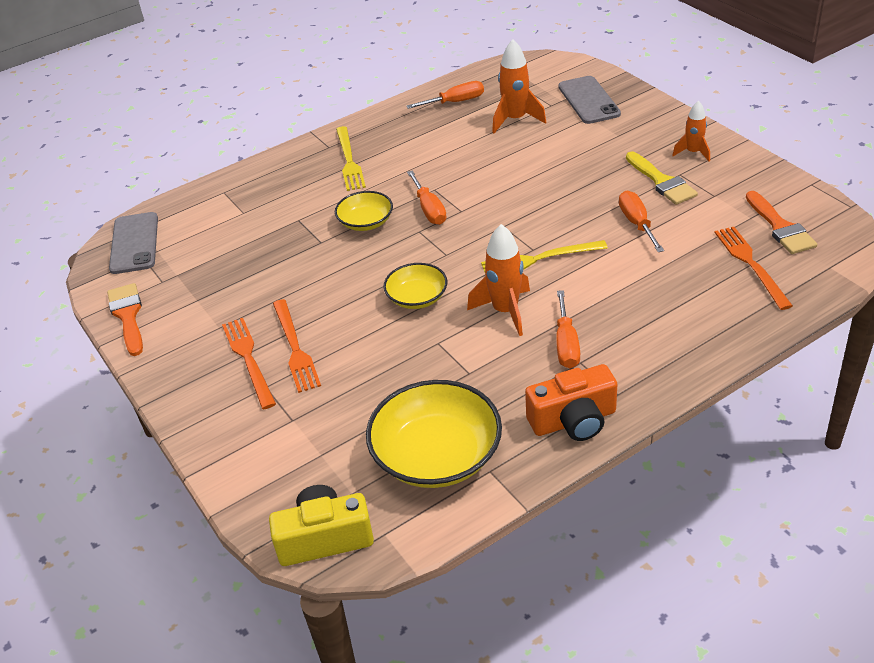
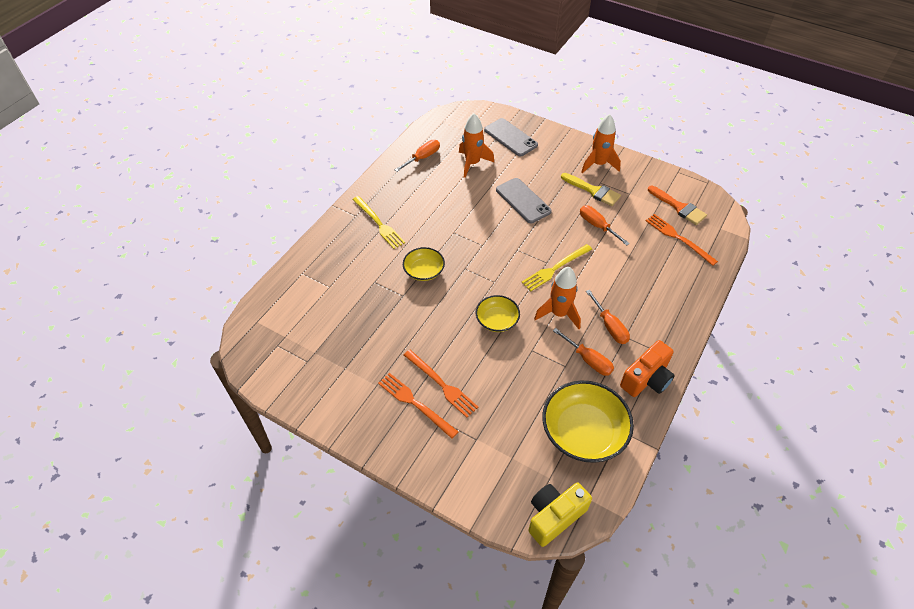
camera: 30 degrees left, 10 degrees up
orange brush [107,283,143,356] -> none
grey phone [109,212,158,274] -> grey phone moved to [496,178,552,223]
orange screwdriver [407,170,447,225] -> orange screwdriver moved to [553,328,614,376]
orange rocket [672,101,710,161] -> orange rocket [581,114,621,173], size x1.58

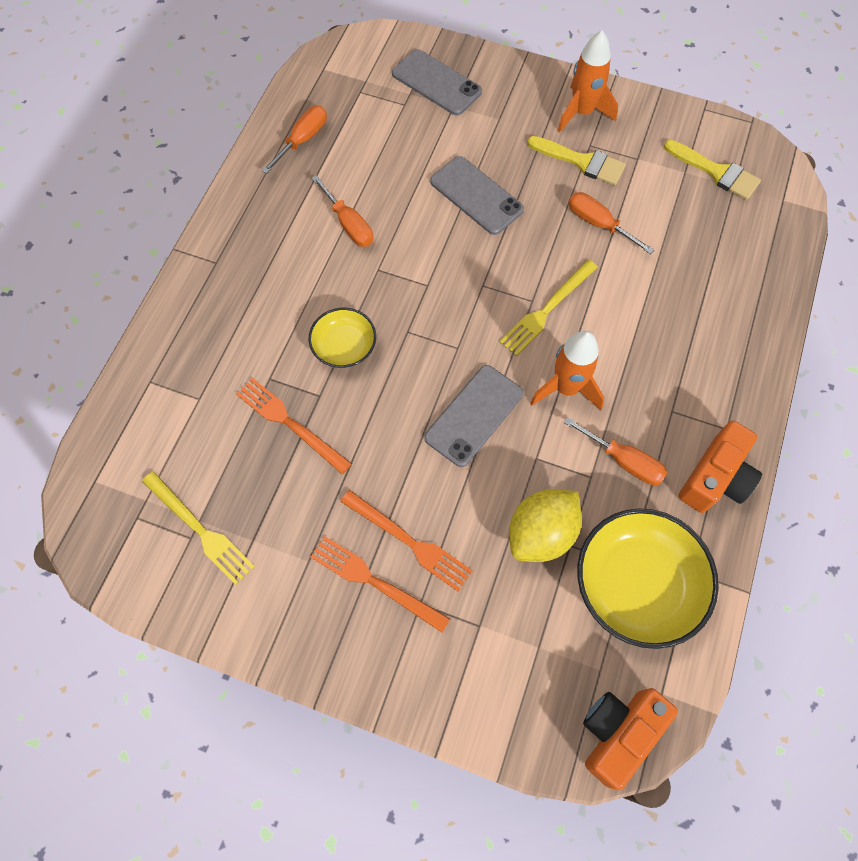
camera: 10 degrees left, 15 degrees up
yellow fork [352,196,405,249] -> yellow fork moved to [142,471,255,585]
orange rocket [459,113,494,178] -> none
yellow bowl [476,295,520,332] -> grey phone [424,365,523,467]
yellow camera [529,482,592,547] -> orange camera [583,688,678,790]
orange screwdriver [586,290,630,344] -> orange screwdriver moved to [312,175,373,247]
orange fork [646,214,718,266] -> orange fork moved to [236,378,352,474]
orange brush [648,186,707,225] -> yellow brush [664,140,761,200]
none -> yellow lemon [509,489,582,562]

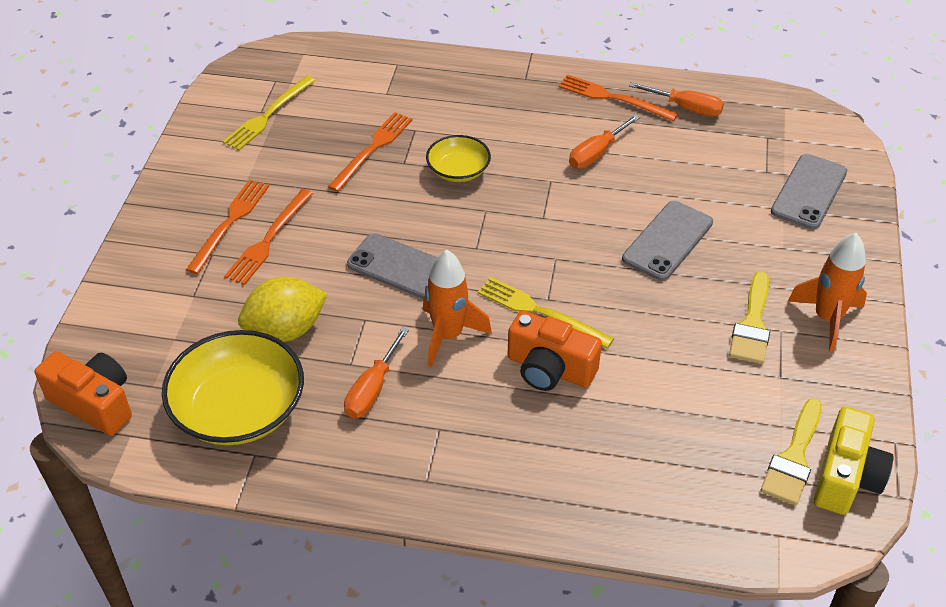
camera: 80 degrees right, 20 degrees down
yellow lemon [509,489,582,562] -> yellow lemon turned 60 degrees counterclockwise [238,277,327,342]
orange screwdriver [568,192,654,254] -> none
orange camera [678,421,762,513] -> orange camera moved to [508,311,602,391]
none -> orange fork [558,74,678,121]
none -> yellow camera [814,406,894,515]

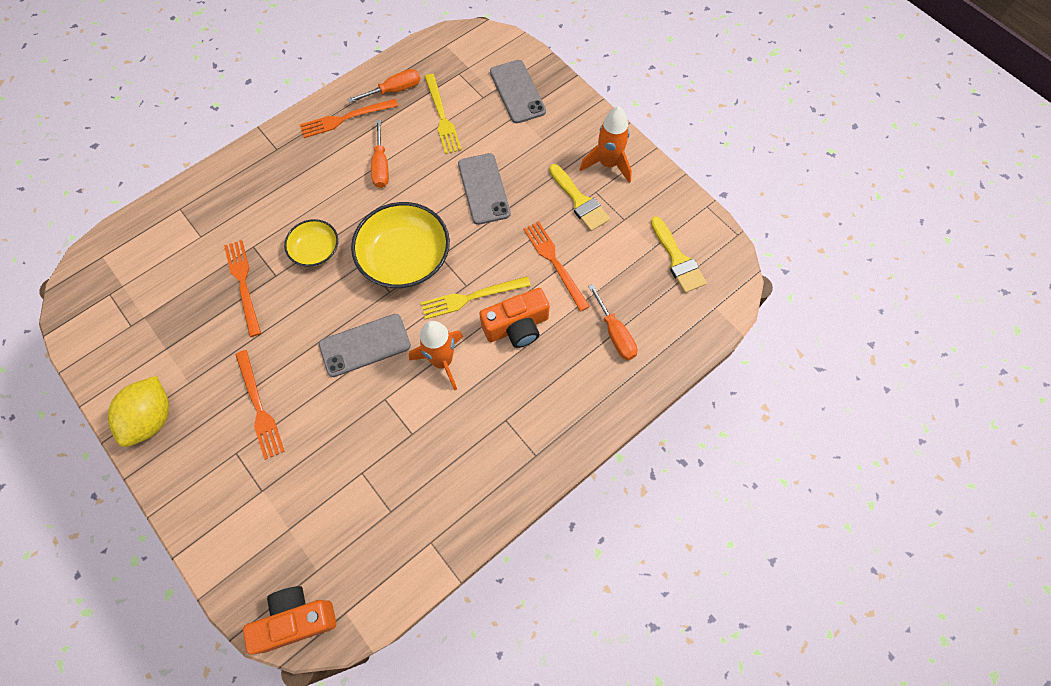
camera: 50 degrees left, 20 degrees up
yellow bowl [162,330,304,445] -> yellow bowl moved to [351,202,450,288]
orange fork [186,179,269,274] -> orange fork moved to [523,221,590,312]
yellow fork [223,76,316,150] -> yellow fork moved to [424,74,462,154]
yellow lemon [238,277,327,342] -> yellow lemon moved to [108,376,169,447]
orange screwdriver [344,327,409,418] -> orange screwdriver moved to [588,284,638,360]
yellow camera [814,406,894,515] -> none

